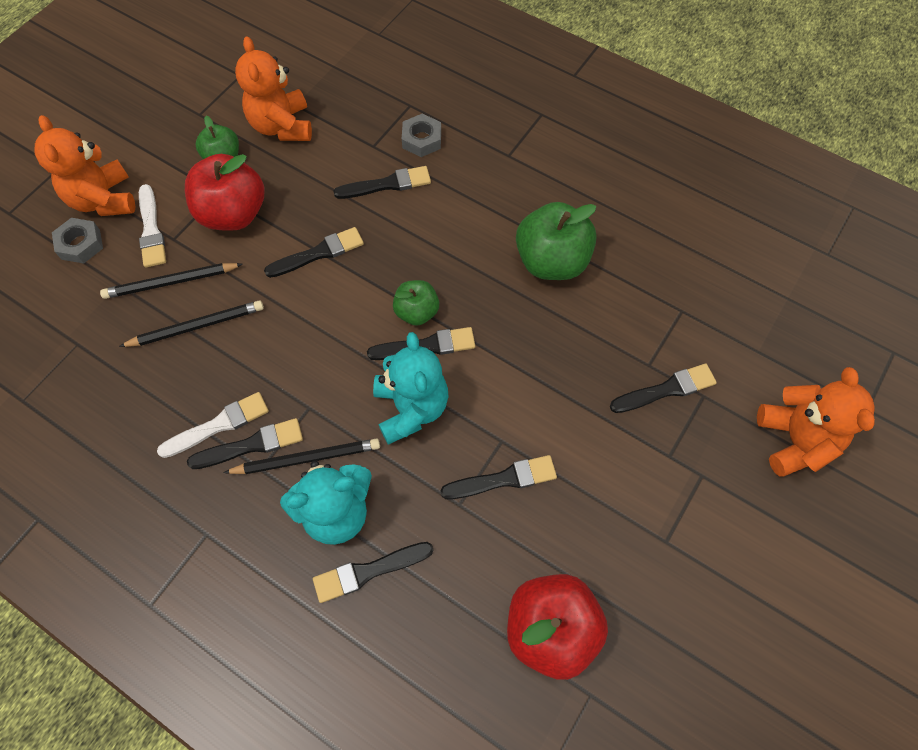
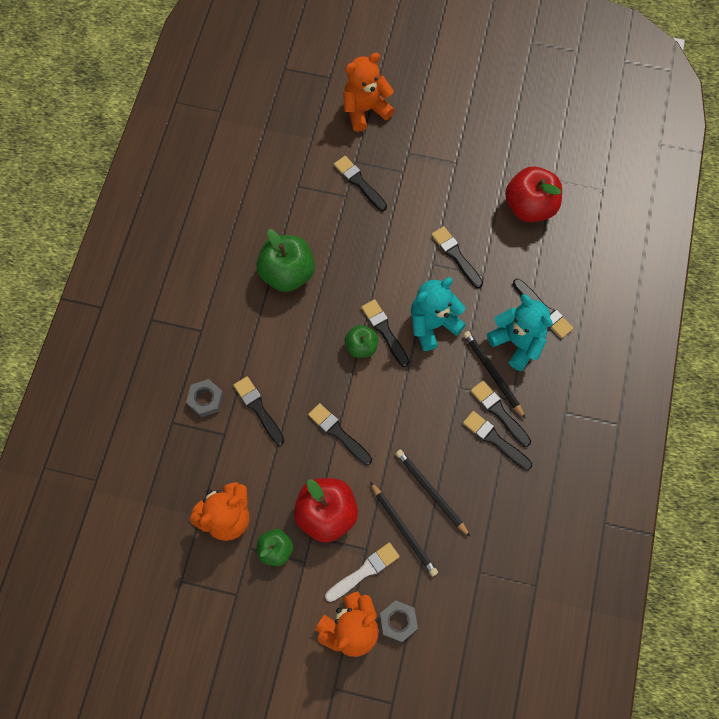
camera: 110 degrees left, 5 degrees up
white brush [157,392,269,458] -> black brush [463,411,532,470]

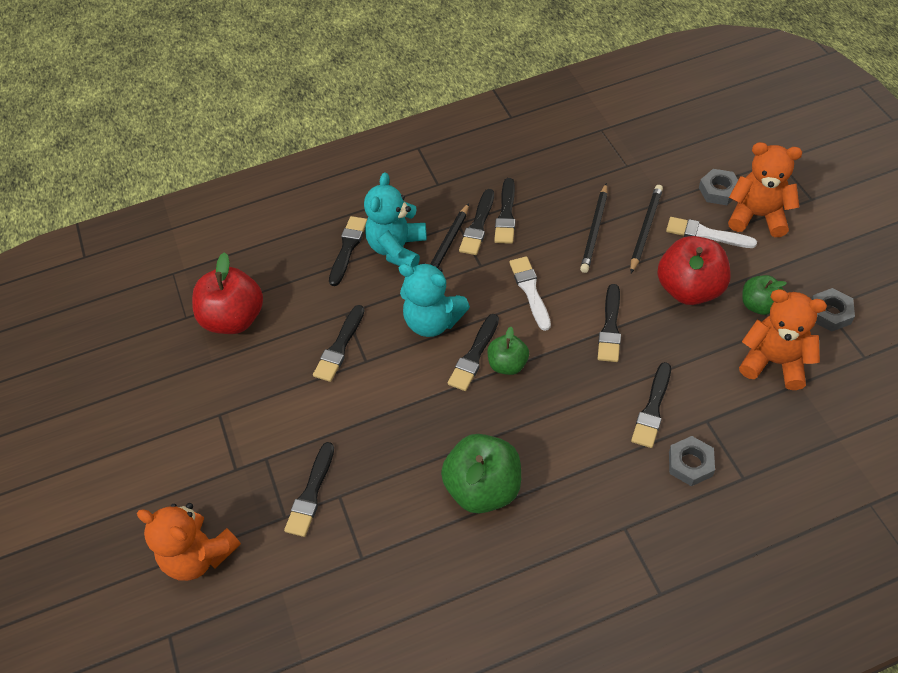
camera: 120 degrees left, 15 degrees down
none -> white brush [509,256,551,331]
none -> grey nut [811,288,855,332]

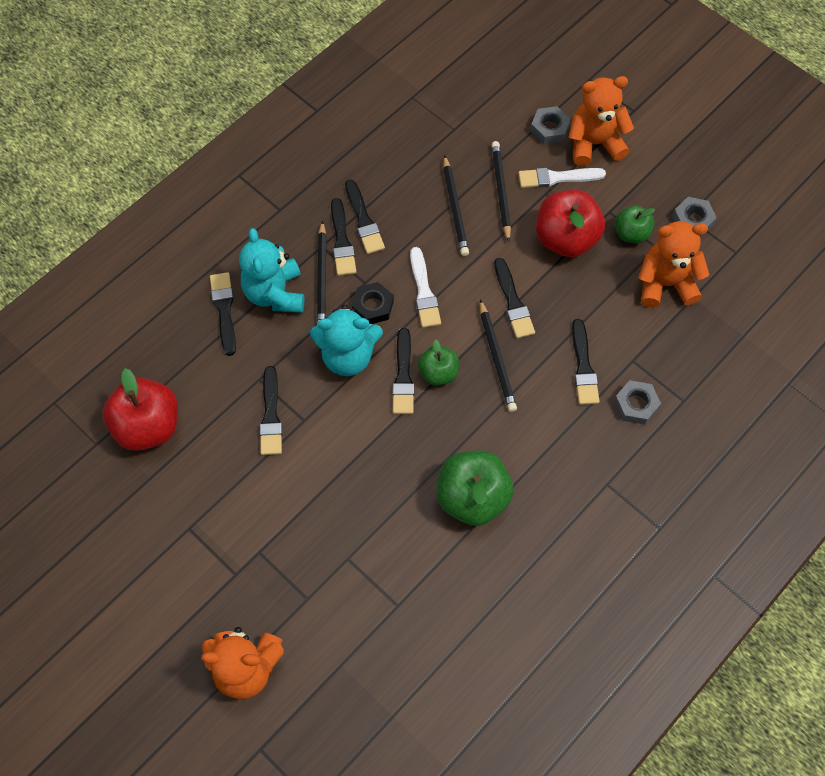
camera: 30 degrees left, 10 degrees up
black brush [284,442,334,537] -> none
white brush [509,256,551,331] -> white brush turned 150 degrees counterclockwise [410,247,441,328]
none -> black nut [352,282,394,324]
none -> black pencil [480,299,517,412]

